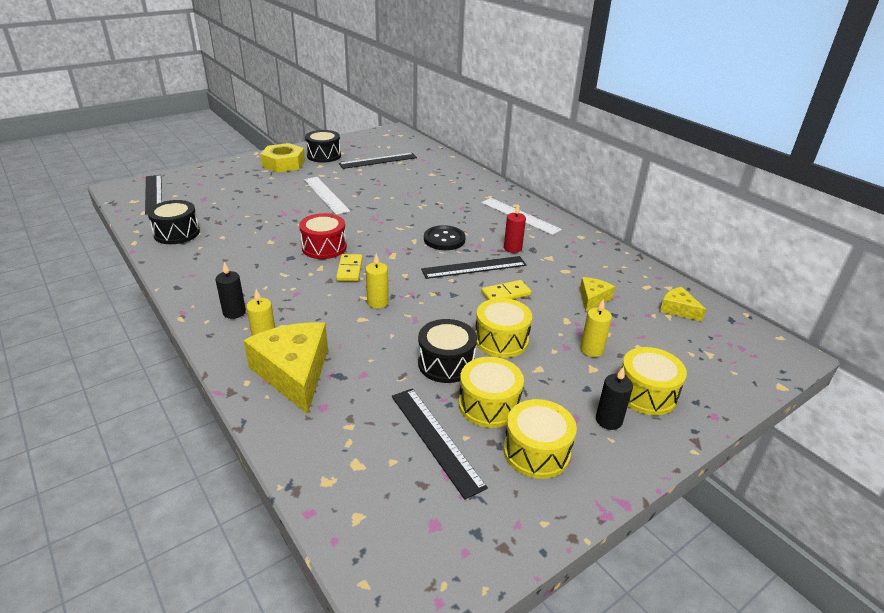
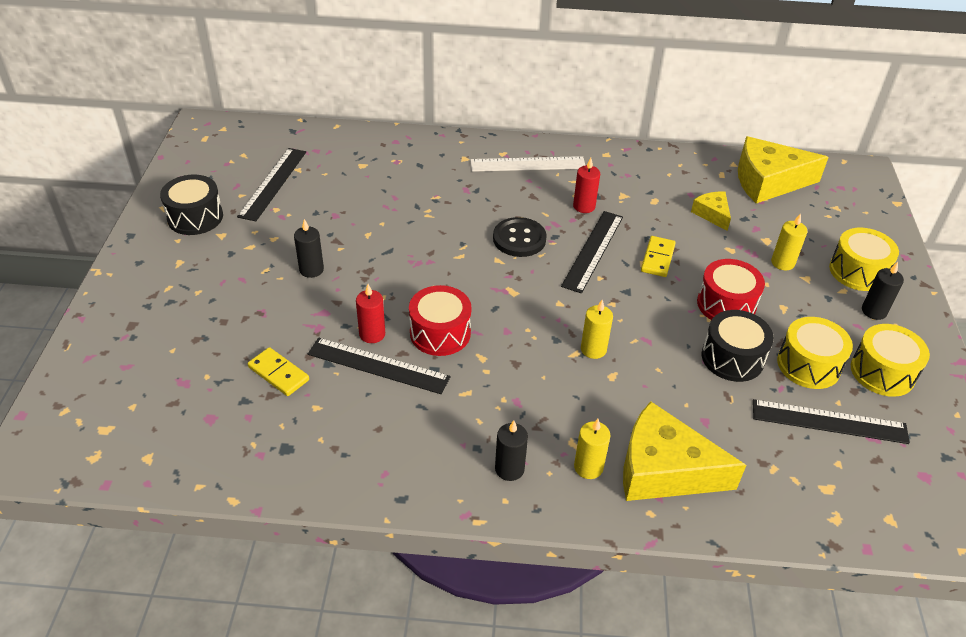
camera: 50 degrees left, 10 degrees up
black ruler [145,175,162,215] -> black ruler moved to [308,337,451,394]
black drum [147,200,200,244] -> none
yellow nut [260,143,305,173] -> none
white ruler [304,177,350,215] -> black candle [294,219,324,278]
yellow domino [336,254,363,281] -> yellow domino moved to [248,347,309,396]
yellow drum [476,298,532,358] -> red drum [697,259,765,320]
yellow cheese [660,287,706,322] -> yellow cheese [738,136,829,203], size x1.99
none -> red candle [356,284,385,343]

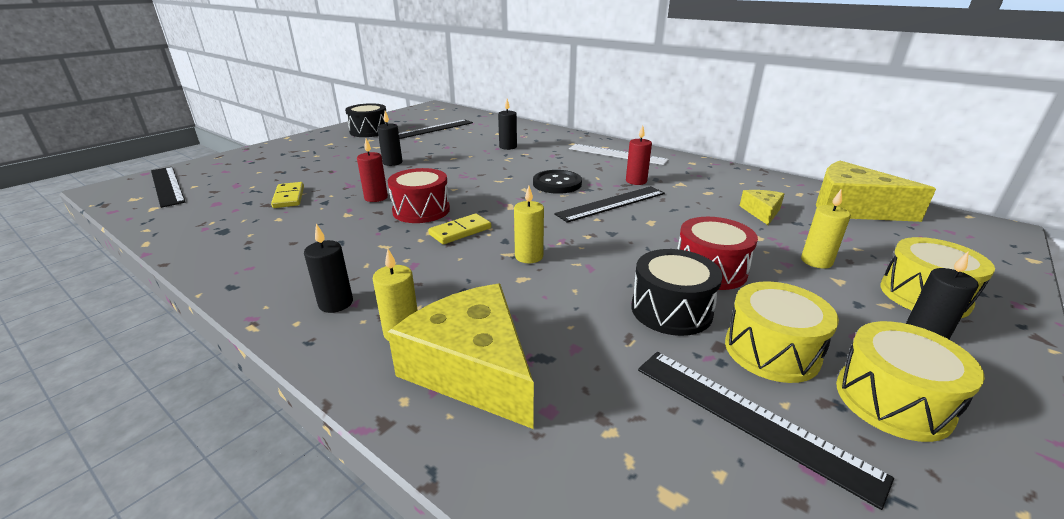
camera: 35 degrees right, 15 degrees down
black ruler [308,337,451,394] -> black ruler moved to [151,167,185,208]
yellow domino [641,236,676,277] -> yellow domino moved to [428,213,491,244]
none -> black candle [498,99,517,150]

